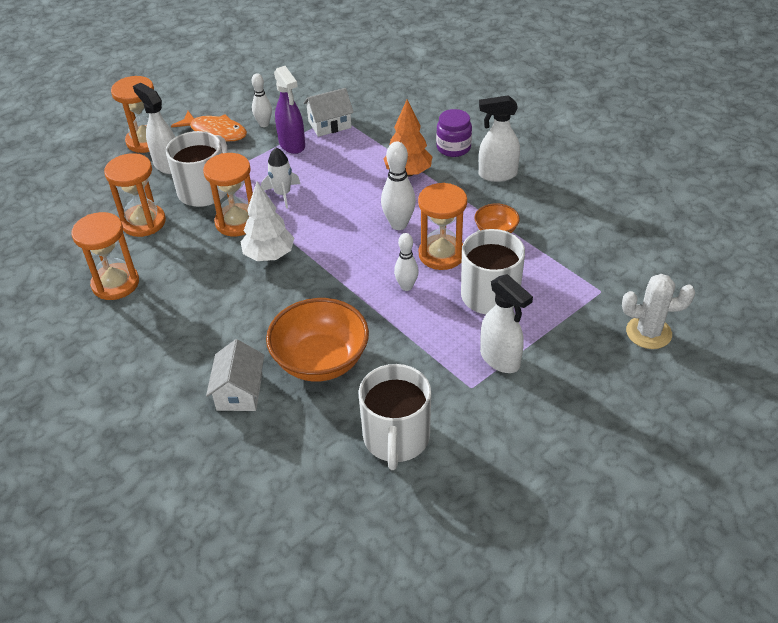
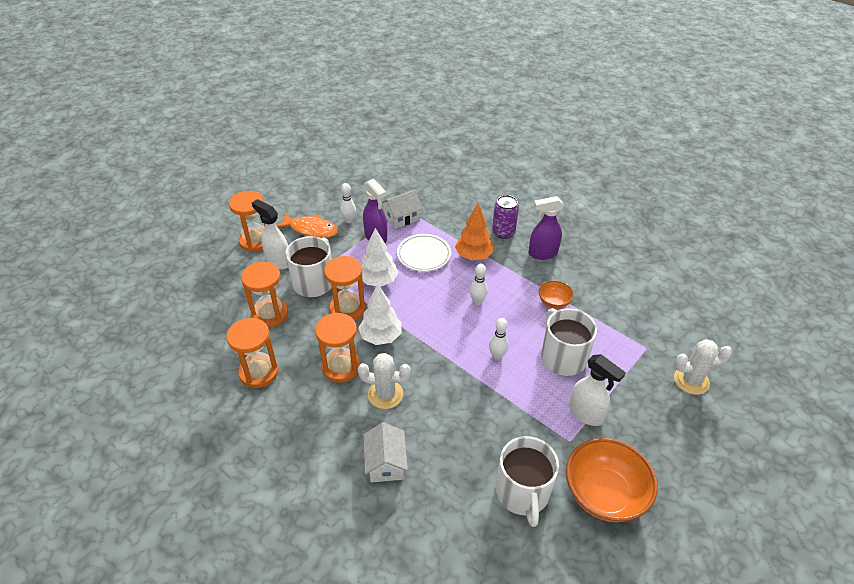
camera: 10 degrees left, 0 degrees up
white rocket [261,147,300,208] -> white tree [362,228,399,287]
orange bowl [266,298,369,381] -> orange bowl moved to [566,438,658,522]
white bowling pin [381,141,416,230] -> white bowling pin [470,264,488,305], size x0.66
orange hourglass [418,183,467,270] -> orange hourglass moved to [315,313,360,383]
purple jar [436,109,472,157] -> purple can [492,195,519,239]
white spray bottle [479,95,520,182] -> purple spray bottle [529,196,564,260]
none -> white cactus [358,353,411,409]
none -> white plate [397,234,451,271]

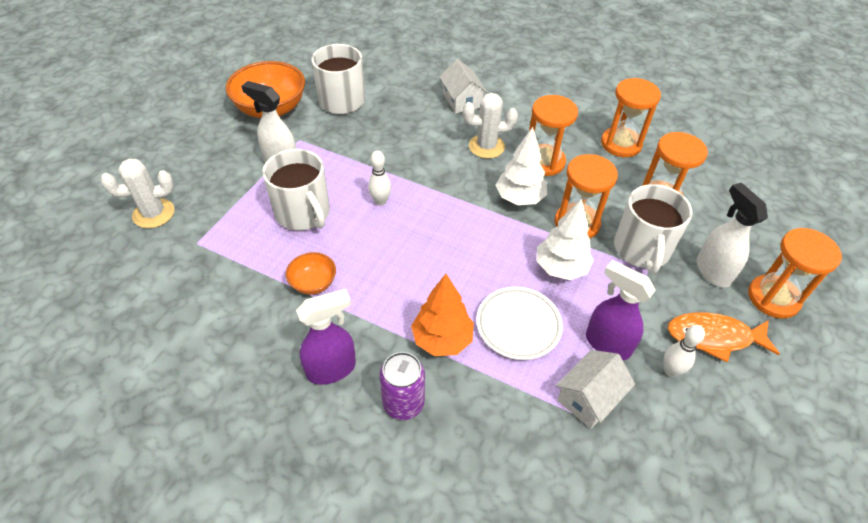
camera: 165 degrees right, 5 degrees up
white spray bottle [252,199,288,269] -> white spray bottle turned 135 degrees counterclockwise [697,183,768,288]
white bowling pin [470,264,488,305] -> none

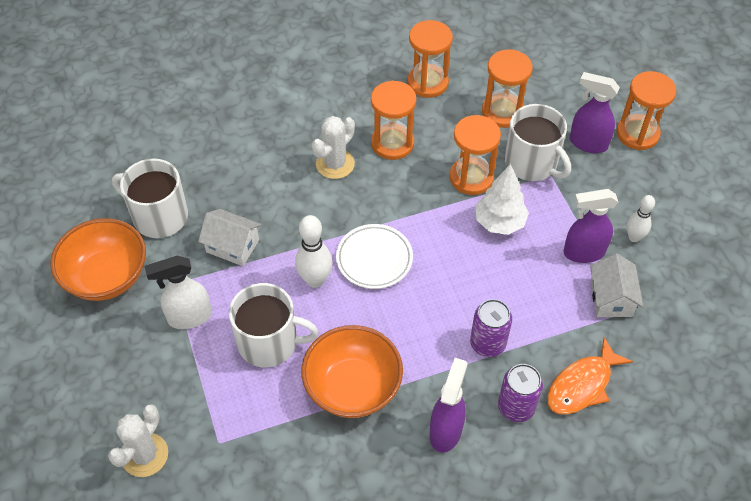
camera: 45 degrees left, 5 degrees up
orange bowl [286,252,336,295] -> orange bowl [301,325,403,418], size x1.97
white bowling pin [368,151,391,206] -> white bowling pin [295,215,332,288], size x1.52
orange tree [411,274,474,356] -> purple can [470,299,512,357]
white house [440,59,487,114] -> white house moved to [198,209,261,266]
white plate [476,287,563,360] -> white plate moved to [336,224,413,289]
white tree [496,127,547,205] -> none
orange fish [668,312,780,362] -> orange fish moved to [547,337,633,415]
white spray bottle [697,183,768,288] -> purple spray bottle [570,72,620,153]

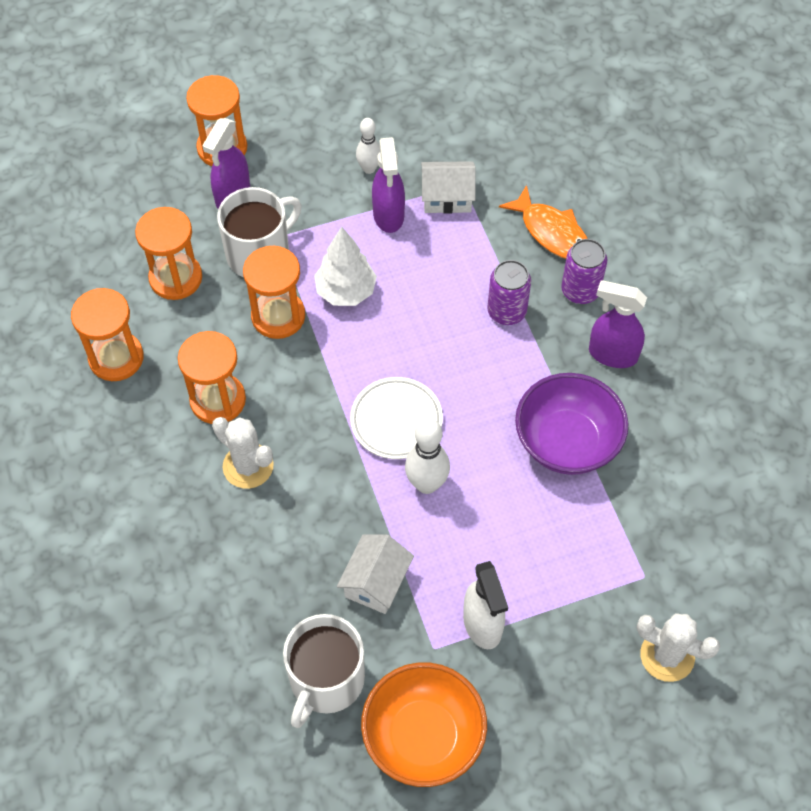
camera: 90 degrees left, 5 degrees up
white mug [229,283,319,368] -> none
orange bowl [301,325,403,418] -> purple bowl [515,373,628,475]

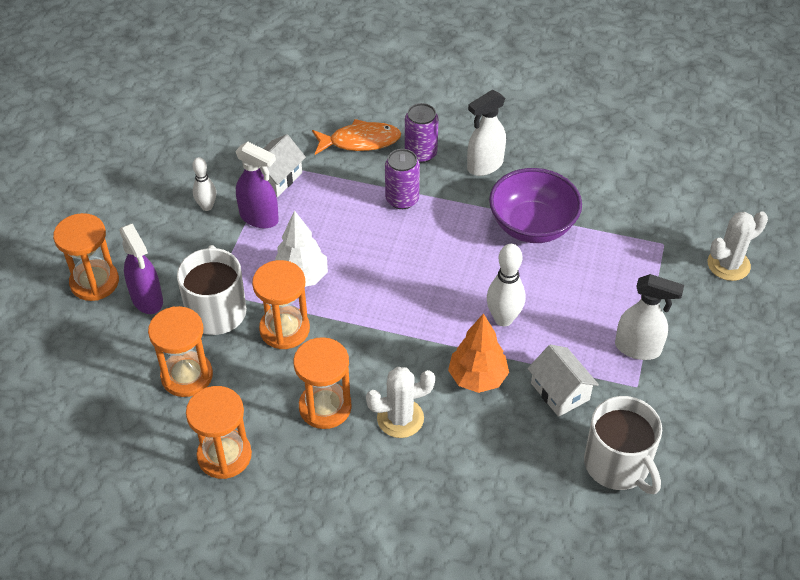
camera: 55 degrees left, 10 degrees down
white plate [350,377,443,459] -> none
orange bowl [361,662,487,787] -> none
purple spray bottle [589,281,647,368] -> white spray bottle [467,90,506,176]
none -> orange tree [448,313,509,393]

